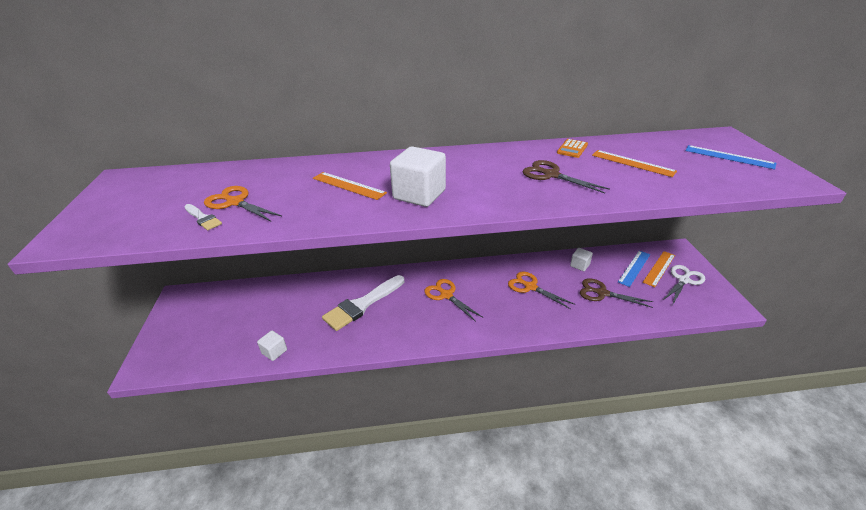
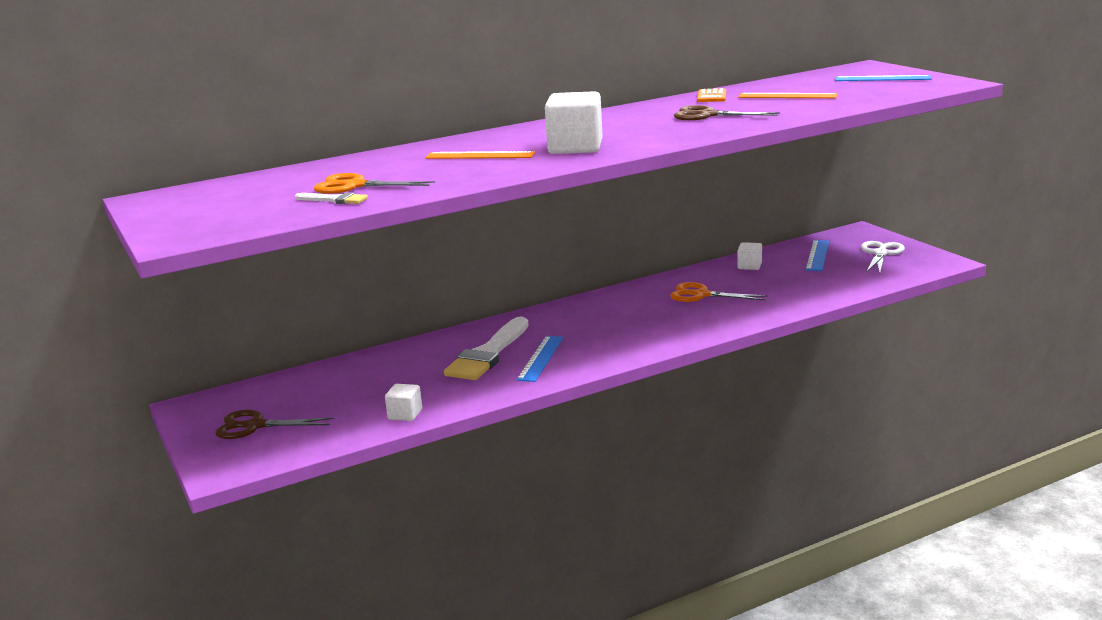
camera: 20 degrees left, 15 degrees down
orange scissors [424,279,482,322] -> none
brown scissors [580,279,653,308] -> brown scissors moved to [215,410,334,439]
orange ruler [643,251,675,287] -> none
none -> blue ruler [516,336,563,382]

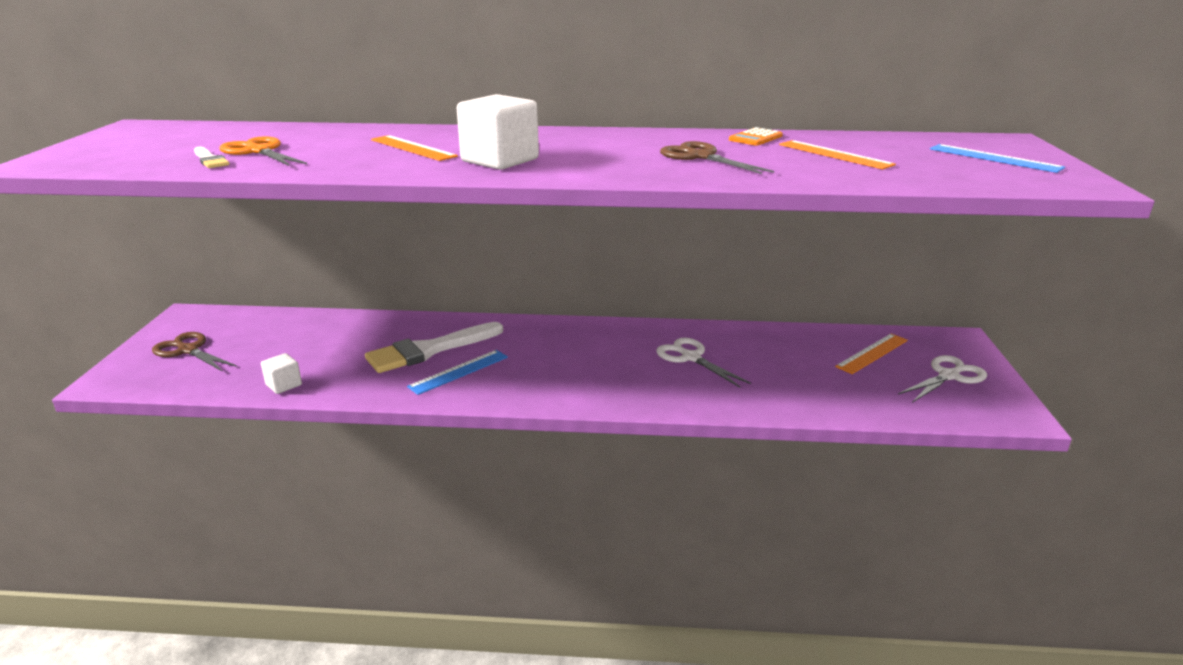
camera: 30 degrees right, 5 degrees up
orange scissors [670,282,768,302] -> white scissors [656,338,751,388]
white cube [738,242,762,270] -> none
blue ruler [805,240,829,271] -> orange ruler [835,334,908,374]

